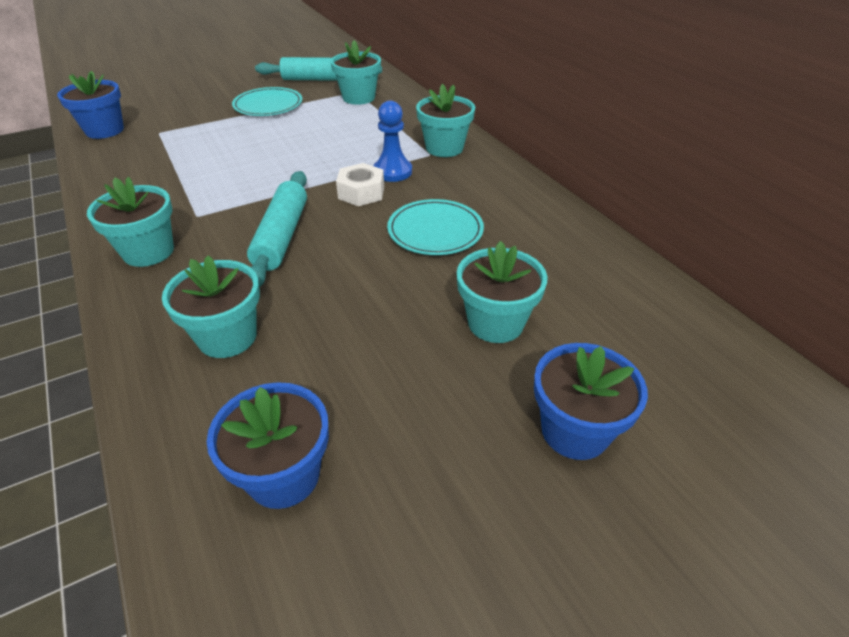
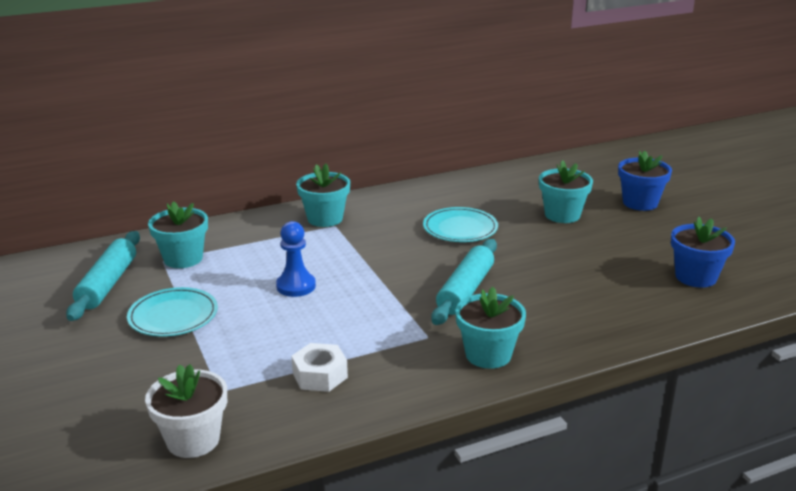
camera: 85 degrees left, 15 degrees down
blue flower pot [57,71,124,139] -> white flower pot [145,364,227,458]
turquoise flower pot [162,255,260,358] -> none
turquoise rolling pin [247,171,307,287] -> turquoise rolling pin turned 75 degrees counterclockwise [431,239,497,325]
white nut [336,163,384,206] -> white nut moved to [291,343,348,392]
blue pawn [374,101,412,182] -> blue pawn moved to [276,221,316,297]

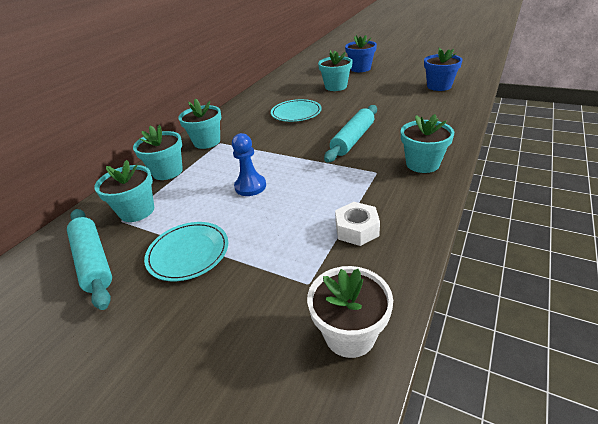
camera: 35 degrees left, 10 degrees up
turquoise rolling pin [431,239,497,325] -> turquoise rolling pin turned 45 degrees clockwise [324,105,377,163]
none -> turquoise flower pot [133,125,183,180]

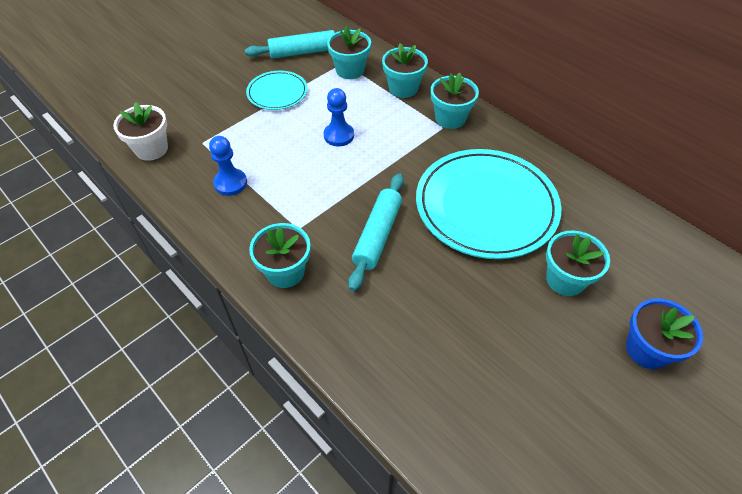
camera: 105 degrees right, 15 degrees up
turquoise plate [271,99,322,122] -> turquoise plate [416,149,562,259], size x1.96
turquoise rolling pin [324,105,377,163] -> turquoise rolling pin turned 60 degrees clockwise [348,173,404,291]
white nut [335,202,380,246] -> blue pawn [209,136,247,196]
blue flower pot [424,48,463,91] -> none

